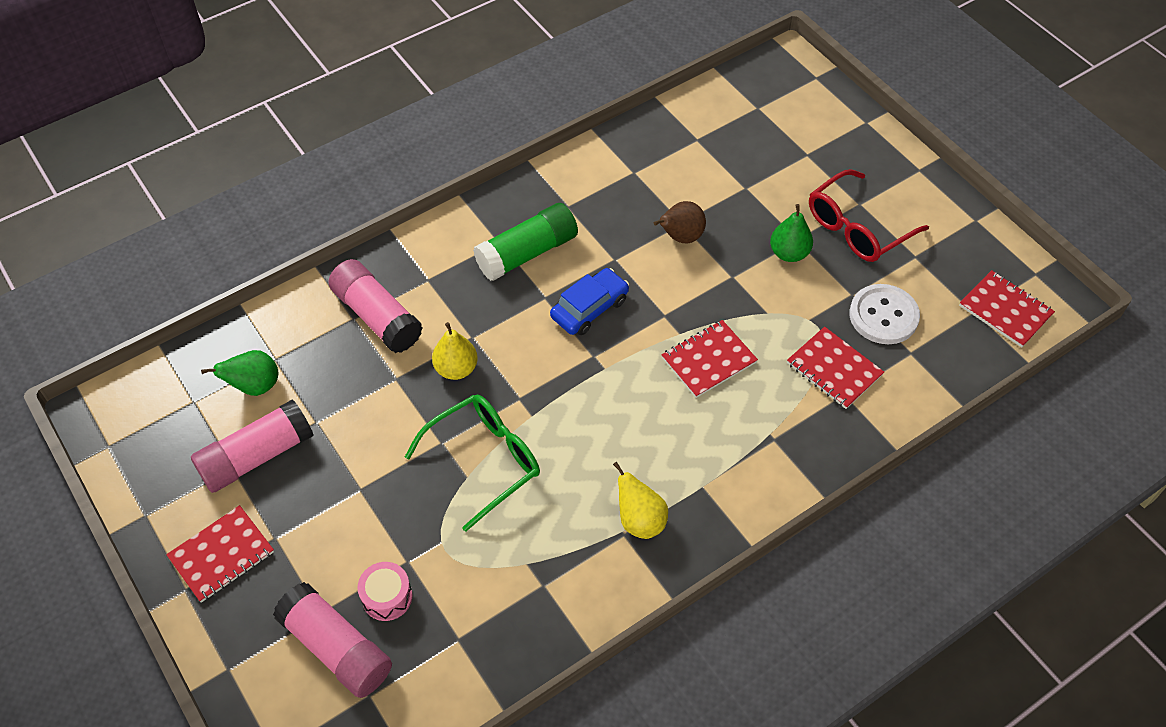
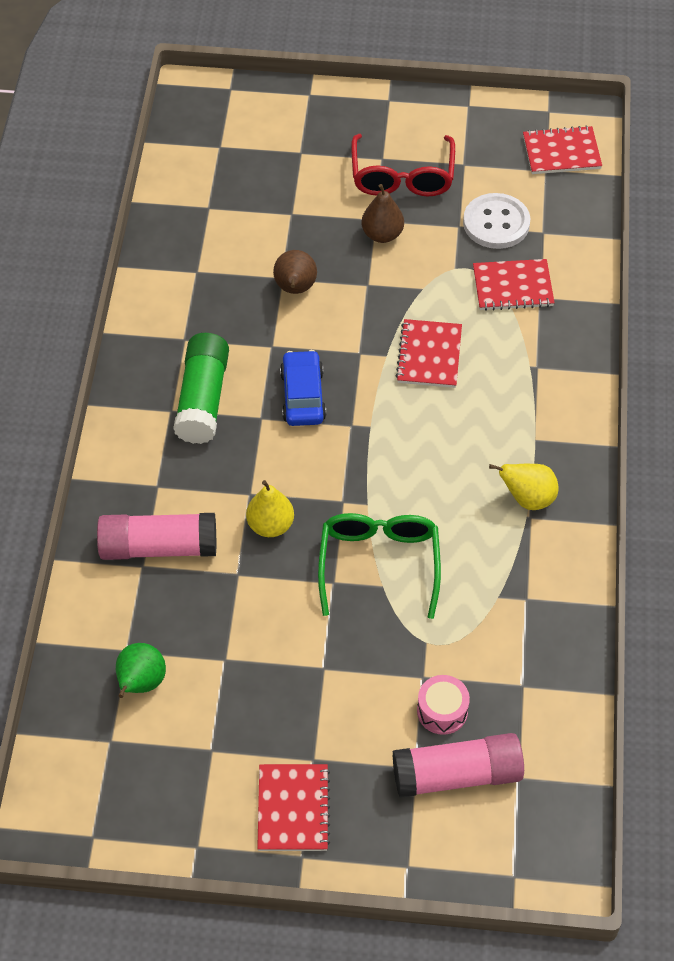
camera: 50 degrees left, 0 degrees up
pink glue stick [191,399,314,493] -> none
green pear [770,204,813,262] -> brown pear [361,184,404,243]

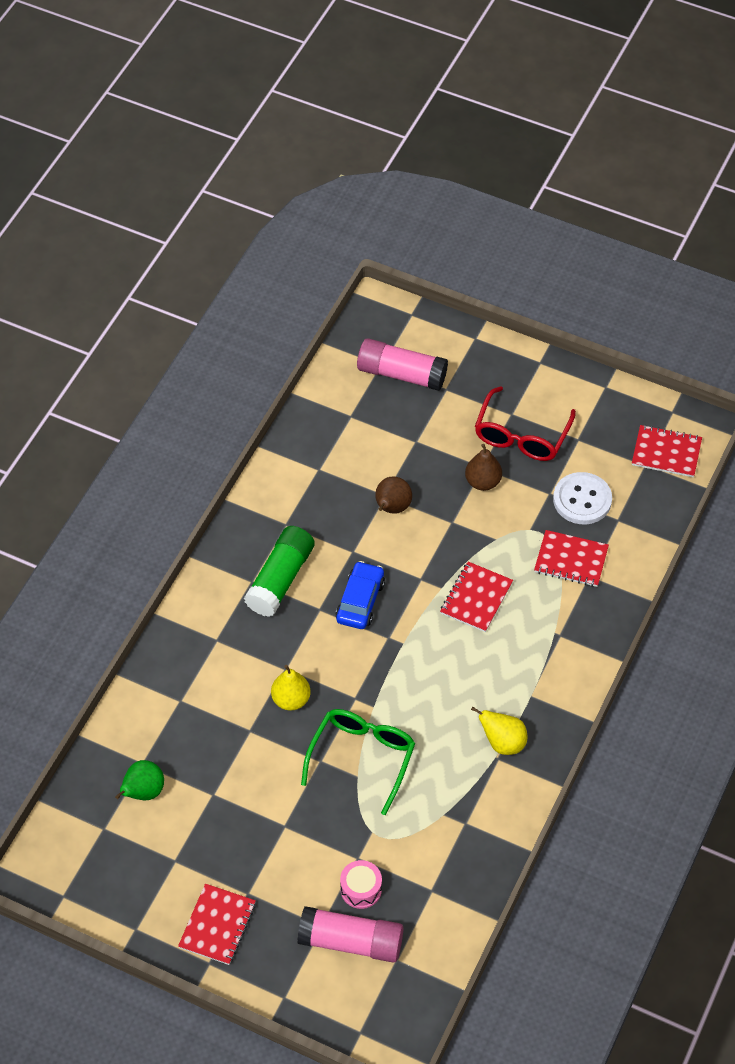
camera: 20 degrees right, 0 degrees up
pink glue stick [97,513,216,560] -> pink glue stick moved to [357,338,448,391]

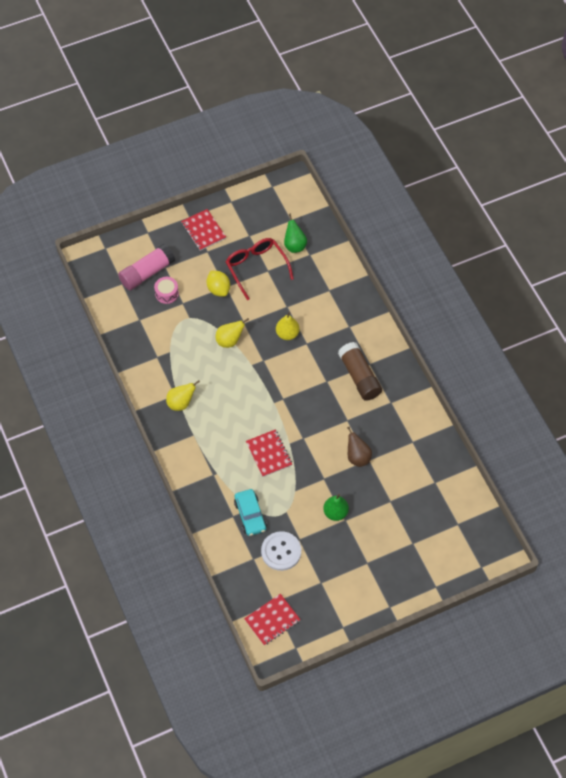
camera: 130 degrees right, 5 degrees up
green glue stick [244,526,315,617] -> brown glue stick [338,342,382,401]
green glasses [301,709,415,815] -> yellow pear [216,318,249,348]
blue car [336,561,385,629] -> none
pink glue stick [357,338,448,391] -> none
brown pear [465,444,502,491] -> green pear [323,494,349,521]
red glasses [475,386,576,461] -> red glasses moved to [226,238,294,300]
red notebook [534,530,609,587] -> turquoise car [234,489,267,536]
none -> yellow lemon [206,271,230,297]

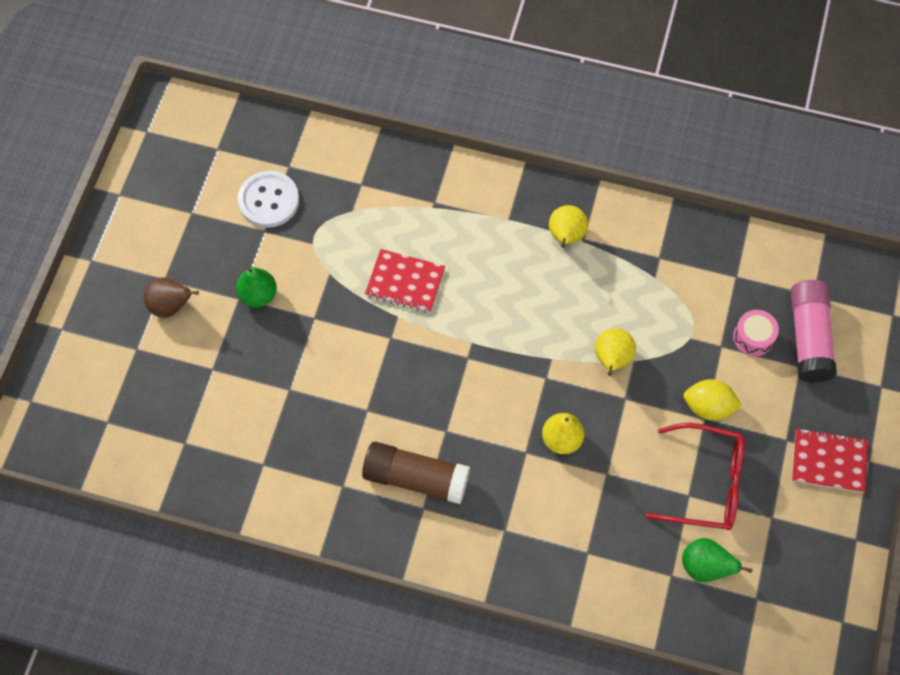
camera: 130 degrees right, 5 degrees up
turquoise car [234,489,267,536] -> none
red notebook [244,594,301,646] -> none
brown pear [347,427,372,467] -> brown pear moved to [144,277,199,318]

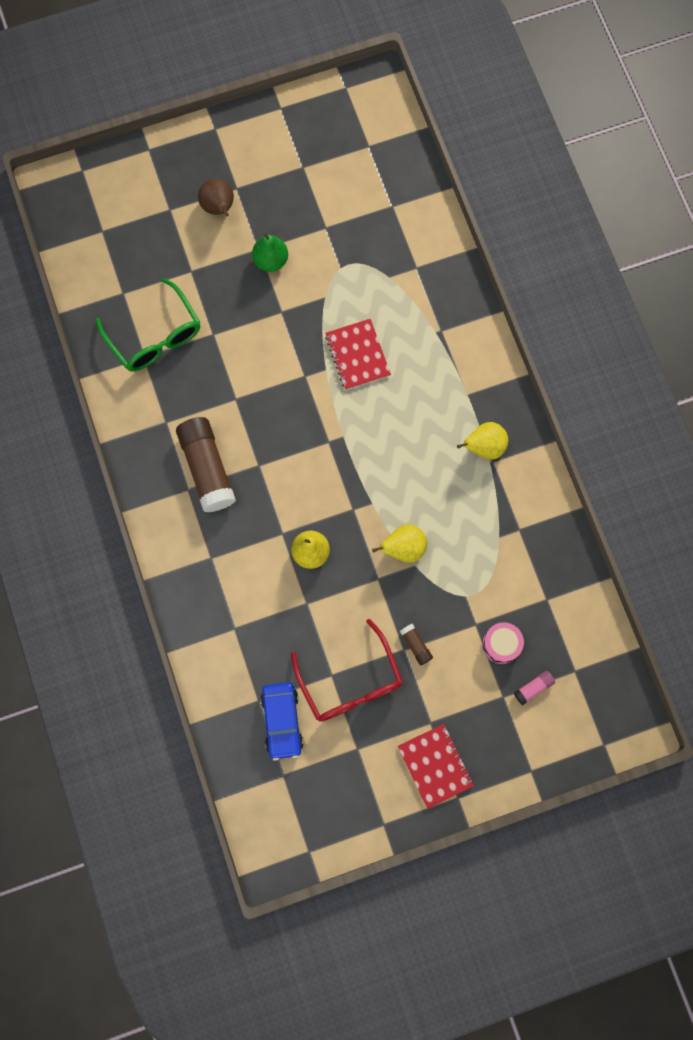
camera: 55 degrees right, 10 degrees up
white button [238,171,299,228] -> none
green pear [682,538,752,582] -> blue car [260,682,303,760]
yellow lemon [683,379,743,420] -> brown glue stick [400,624,433,665]
pink glue stick [791,280,837,383] -> pink glue stick [514,671,555,705], size x0.43
none -> green glasses [96,278,200,372]

